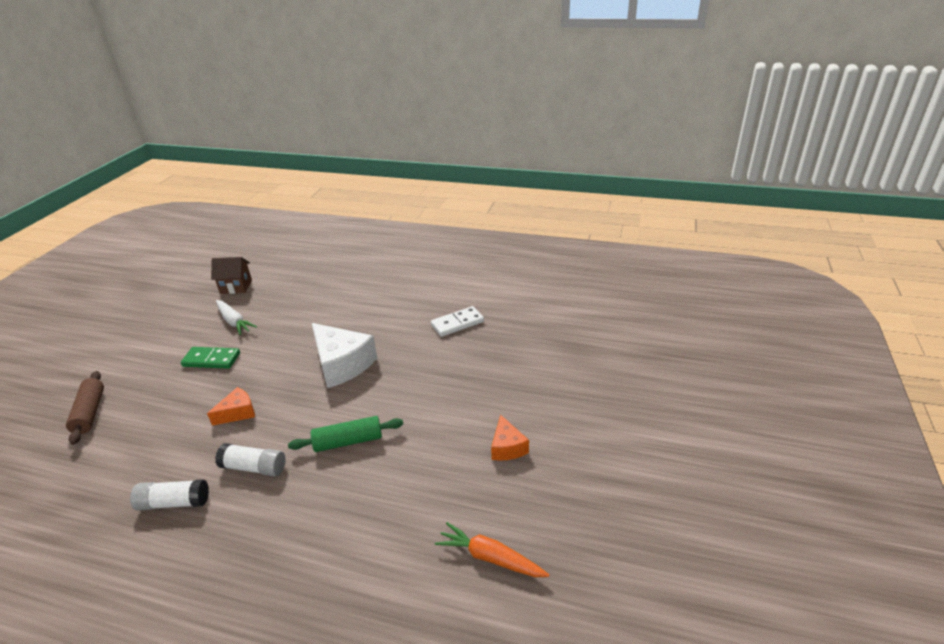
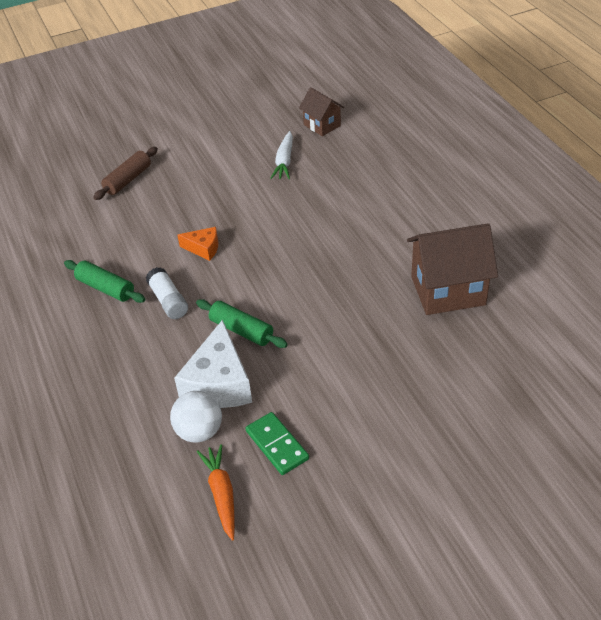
camera: 50 degrees right, 10 degrees up
white glue stick [130,479,209,510] -> green rolling pin [64,260,145,303]
green domino [181,347,240,369] -> green domino moved to [246,412,309,475]
white cheese [312,323,377,388] -> white cheese moved to [174,319,252,408]
white domino [431,306,484,337] -> brown house [407,223,498,315]
orange cheese [491,414,529,461] -> none
none -> white ball [170,391,222,443]

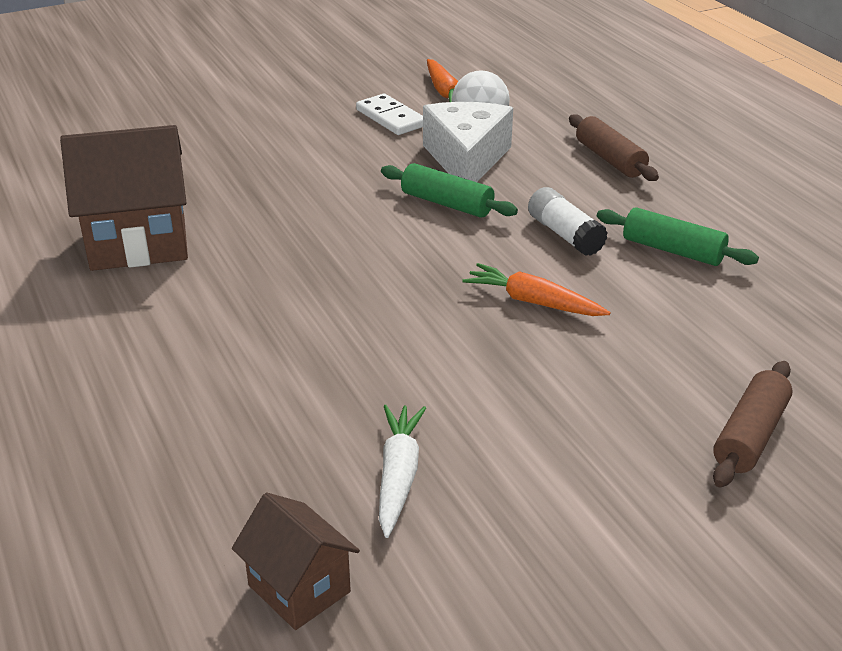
camera: 175 degrees right, 10 degrees down
orange cheese [177,227,218,261] -> orange carrot [463,263,610,316]
green domino [246,412,309,475] -> white domino [356,94,423,135]
none -> brown rolling pin [569,114,659,181]

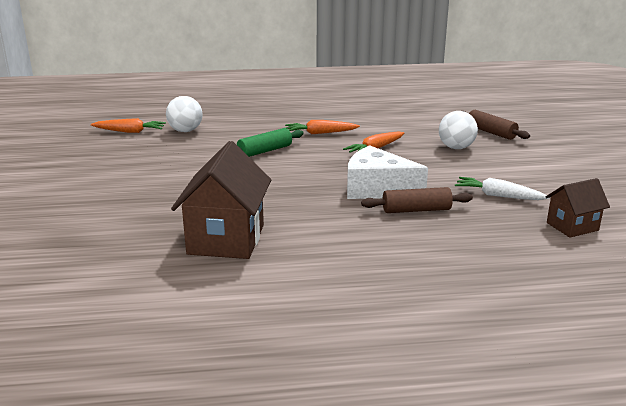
camera: 70 degrees left, 10 degrees down
white domino [356,94,423,135] -> none
white cheese [423,102,513,182] -> white cheese moved to [347,145,428,199]
white glue stick [528,187,608,256] -> orange carrot [285,120,360,134]
brown rolling pin [569,114,659,181] -> brown rolling pin moved to [361,187,473,213]
green rolling pin [597,207,759,266] -> none
none -> white ball [439,111,478,149]

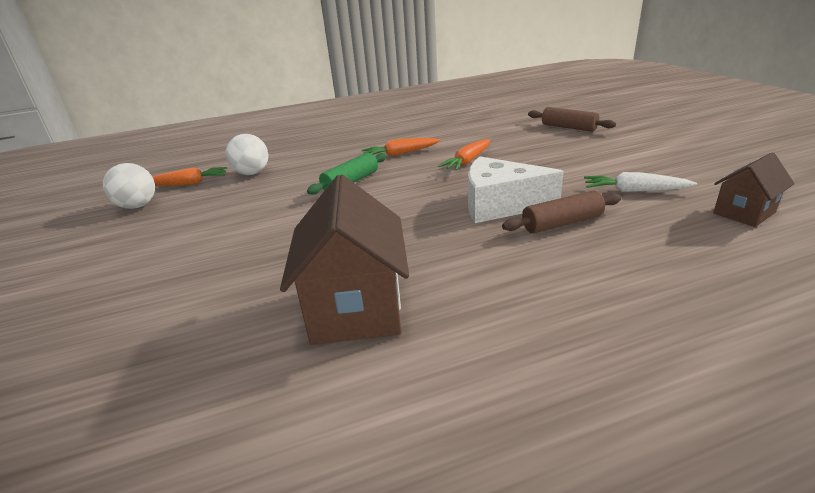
camera: 10 degrees left, 5 degrees up
white ball [439,111,478,149] -> white ball moved to [103,163,155,209]

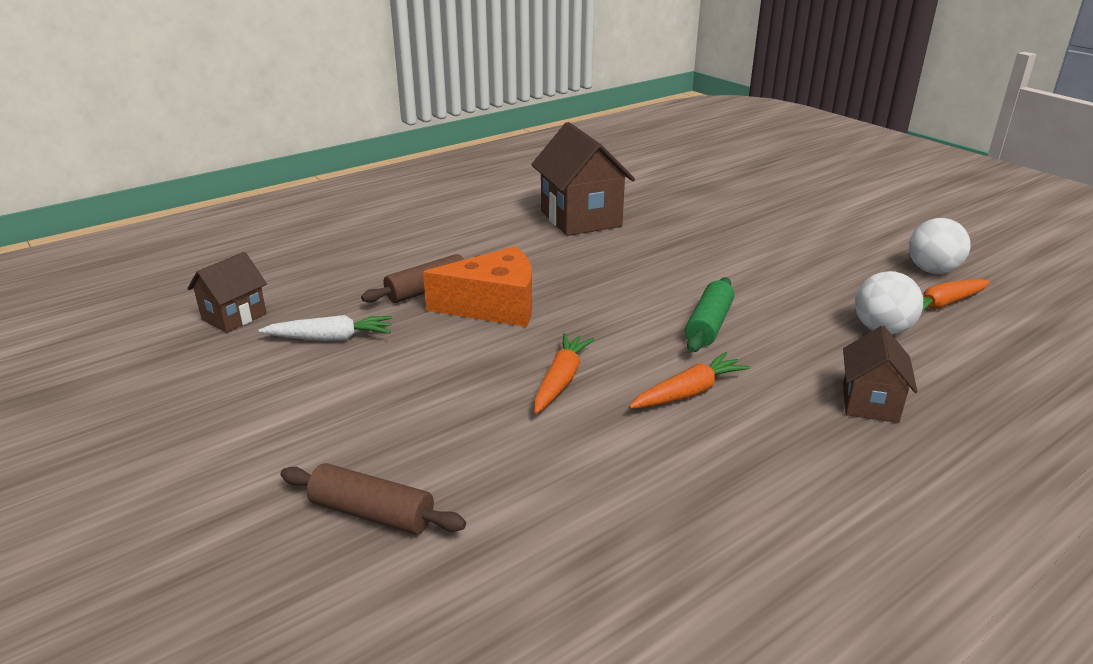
camera: 160 degrees right, 0 degrees up
white cheese [468,156,564,223] -> orange cheese [423,246,532,327]
none -> brown house [843,326,918,423]

